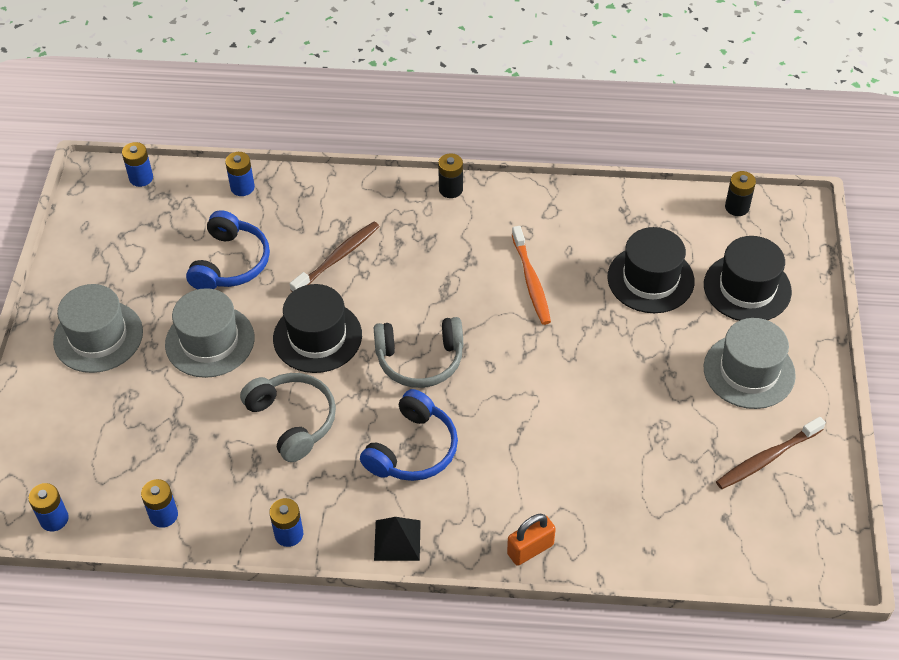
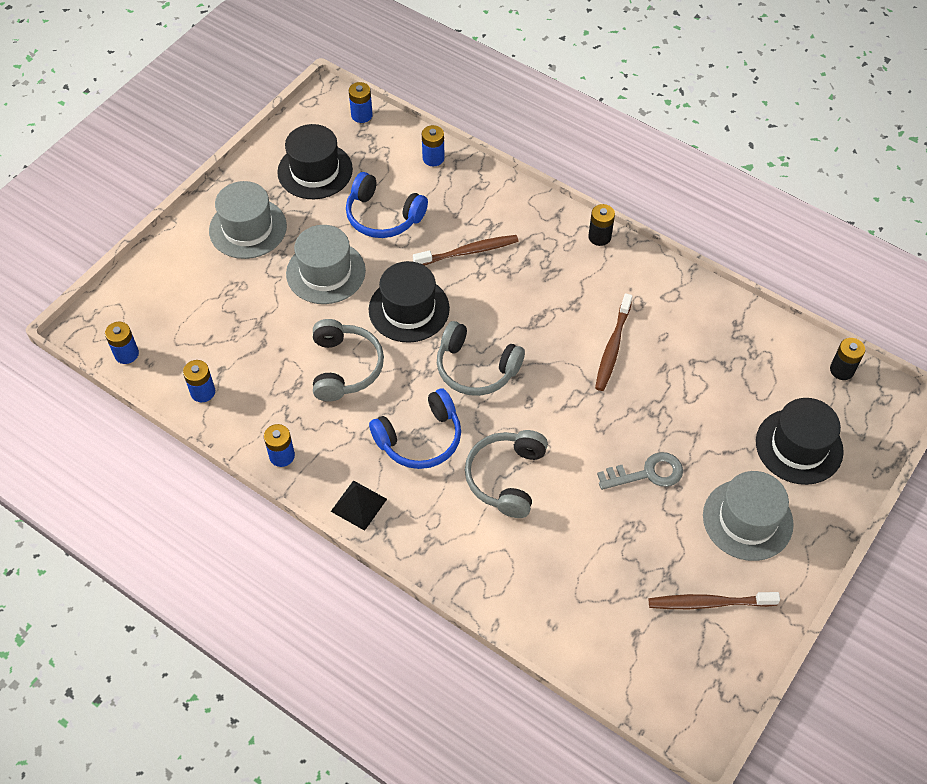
camera: 30 degrees right, 5 degrees up
blue headphones [186,210,270,289] -> blue headphones turned 75 degrees clockwise [346,172,428,238]
orange padlock [507,514,556,566] -> none
orange toothbrush [512,226,551,325] -> brown toothbrush [595,293,633,391]
black hat [607,227,694,313] -> black hat moved to [277,124,353,199]
none -> grey headphones [465,430,548,518]
none -> grey key [597,452,683,490]

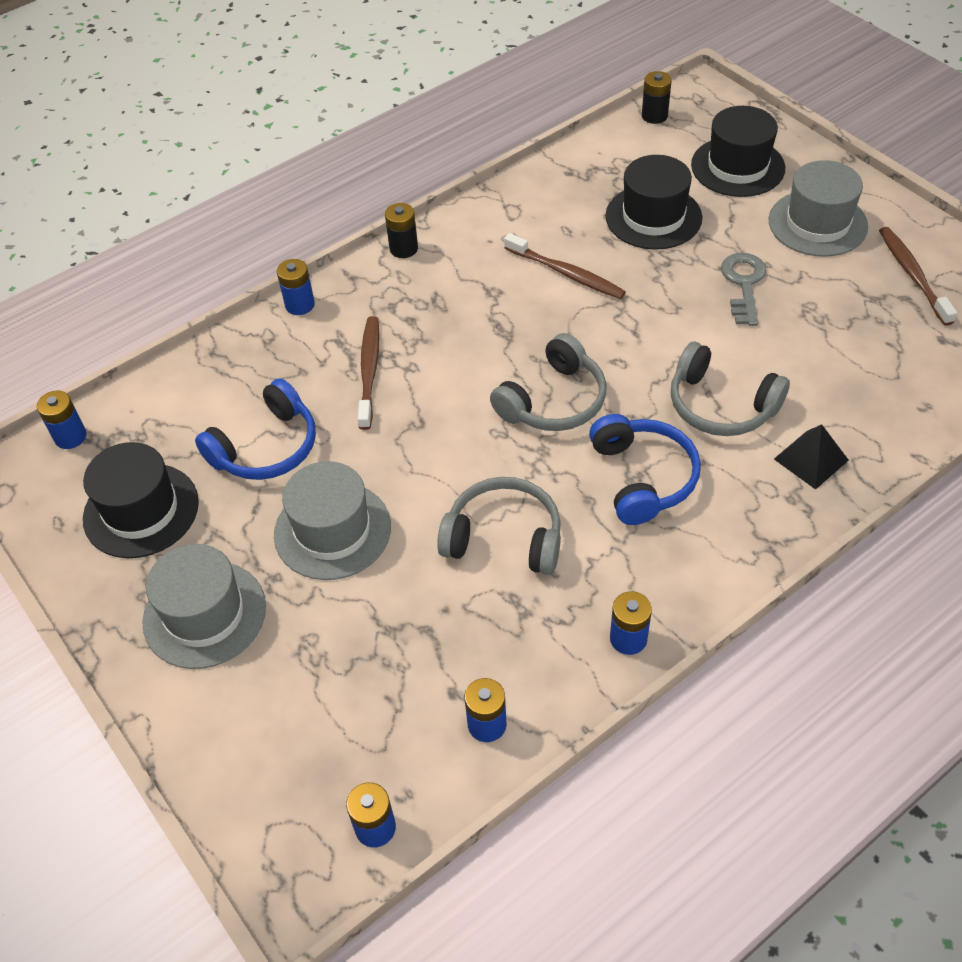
camera: 70 degrees left, 5 degrees down
black pyramid [331,480,387,531] -> black pyramid moved to [774,424,849,490]
black hat [369,261,450,343] -> black hat moved to [605,155,702,250]
blue battery [422,125,445,166] -> blue battery moved to [277,259,315,315]
brown toothbrush [649,592,780,609] -> brown toothbrush turned 150 degrees clockwise [879,227,957,326]

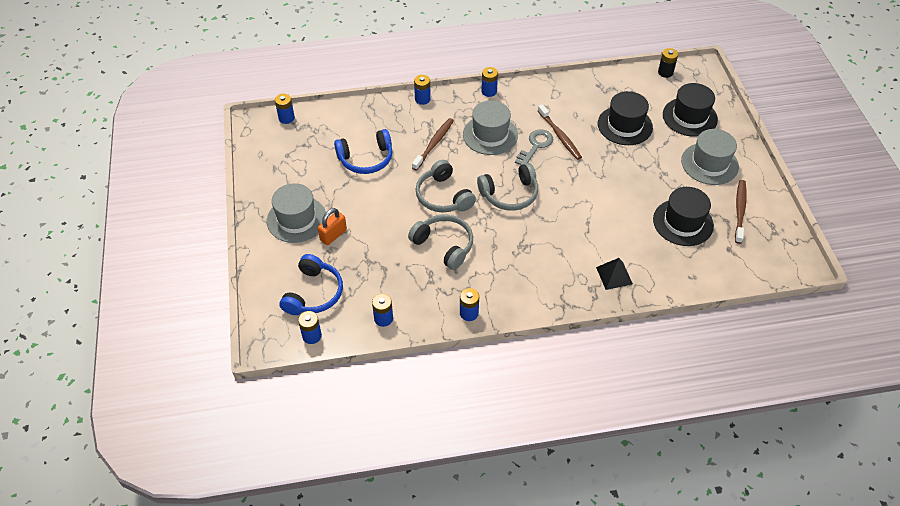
camera: 25 degrees right, 0 degrees up
black hat [83,442,199,558] -> black hat moved to [653,187,714,246]
grey hat [274,461,391,580] -> grey hat moved to [463,101,518,155]
black battery [385,203,418,258] -> blue battery [481,67,498,97]
blue headphones [589,414,701,525] -> blue headphones moved to [280,254,343,315]
grey headphones [671,342,790,436] -> grey headphones moved to [416,160,476,212]
grey key [721,253,766,326] -> grey key moved to [515,130,553,165]
none -> orange padlock [318,208,347,245]

